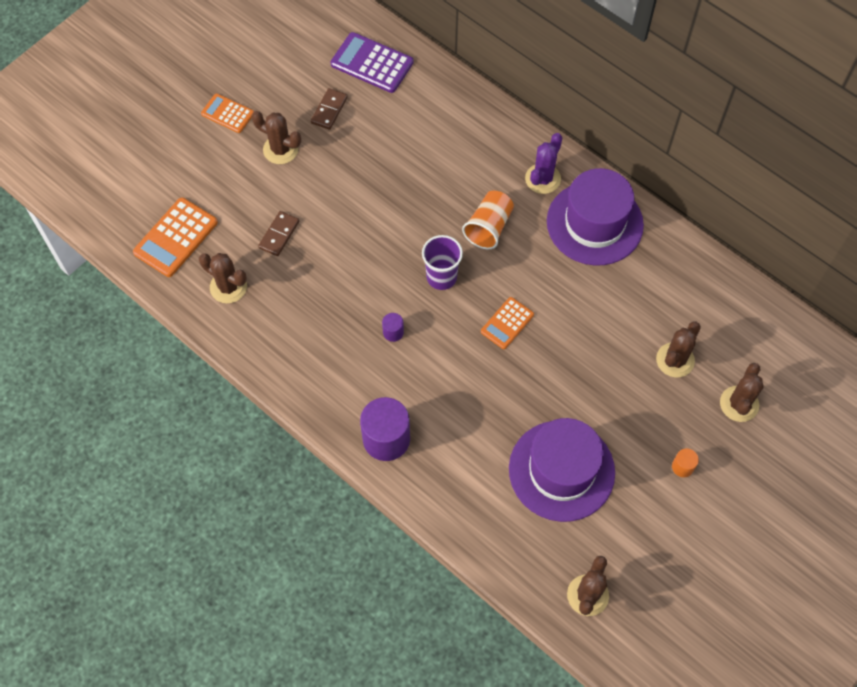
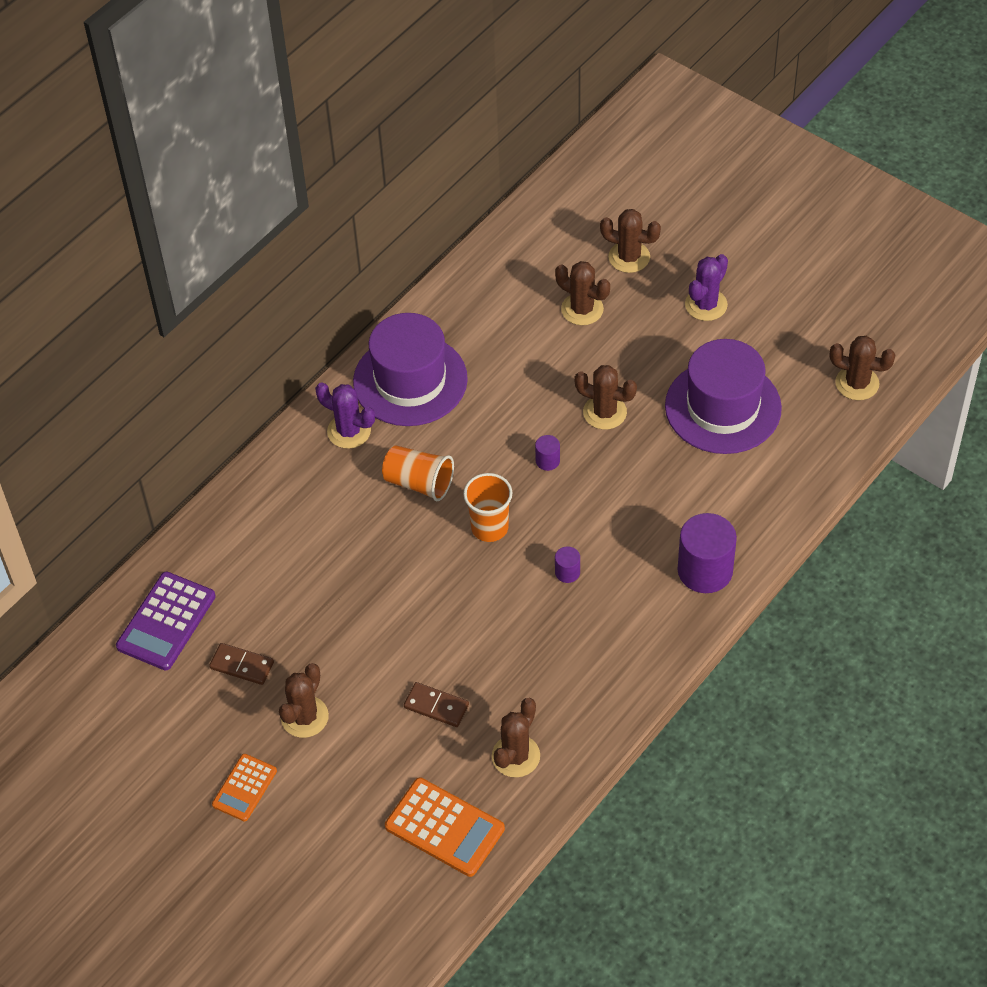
camera: 90 degrees left, 10 degrees down
purple cup [422,235,463,290] -> orange cup [463,473,513,542]
orange calculator [481,297,534,349] -> purple cylinder [535,435,560,471]
orange cylinder [672,448,699,477] -> purple cactus [685,254,728,321]
none -> brown cactus [574,365,637,430]

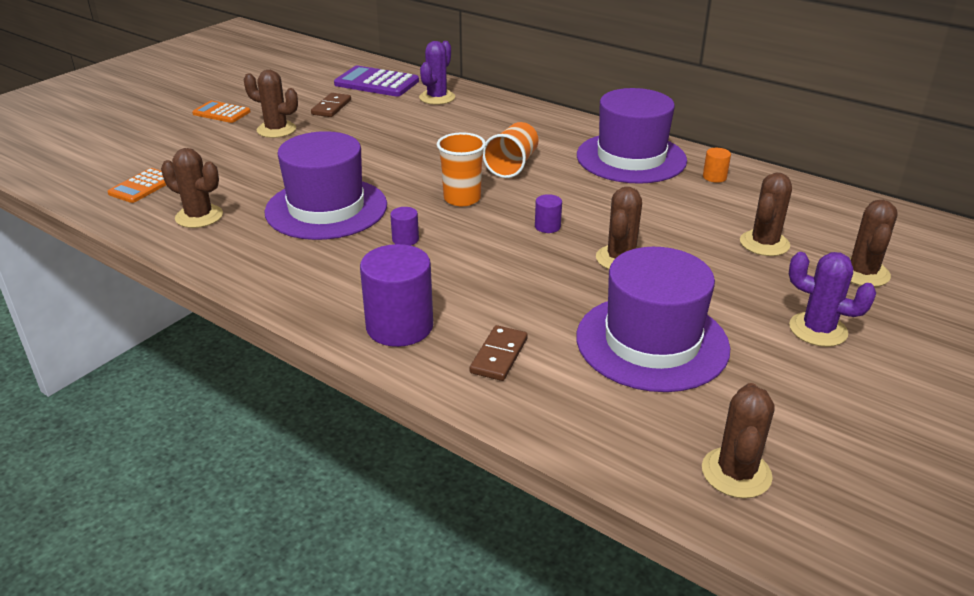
camera: 85 degrees right, 20 degrees down
purple cactus [315,382,375,449] -> purple cactus moved to [419,41,455,105]
orange calculator [385,778,505,877] -> orange calculator [107,168,166,203], size x0.62
brown domino [404,682,469,727] -> brown domino moved to [470,325,528,381]
none -> purple hat [265,131,387,240]
none -> orange cylinder [703,148,731,183]

